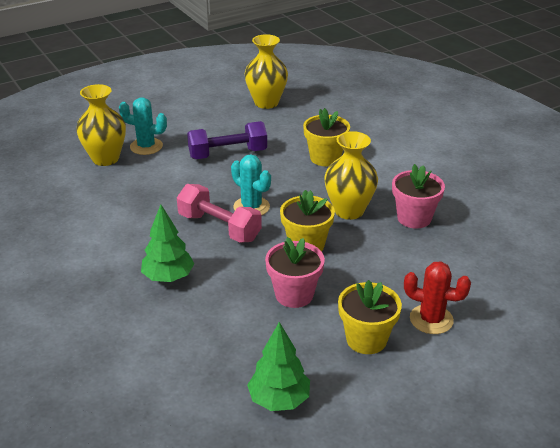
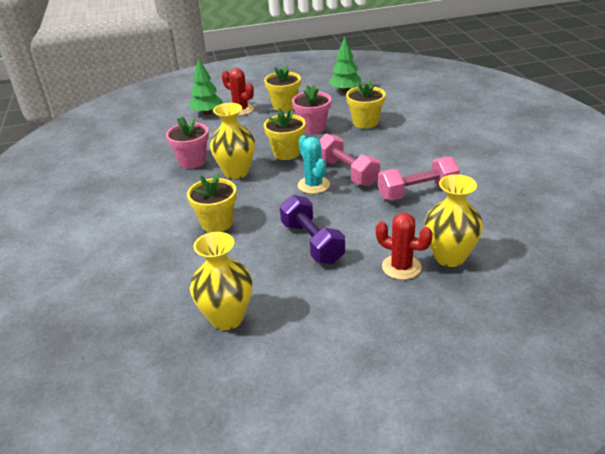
camera: 160 degrees left, 0 degrees up
turquoise cactus [119,97,167,155] -> red cactus [376,213,433,280]
green tree [141,204,194,282] -> green tree moved to [189,57,223,115]
purple dumbbell [187,121,267,159] -> purple dumbbell turned 60 degrees clockwise [280,195,345,264]
none -> yellow flower pot [346,79,385,129]
none -> pink dumbbell [378,157,460,201]

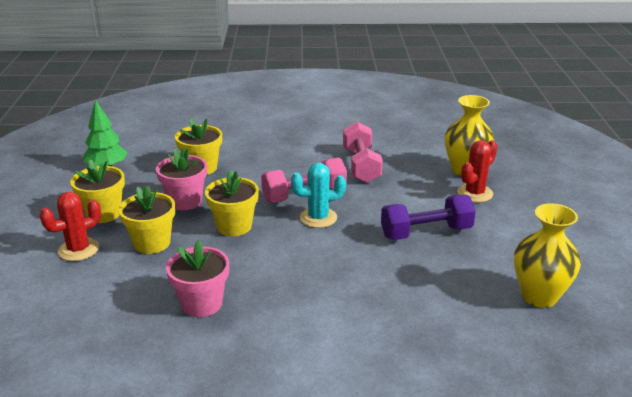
camera: 80 degrees left, 5 degrees down
yellow flower pot [187,173,237,233] -> yellow flower pot moved to [118,186,175,254]
green tree [189,57,223,115] -> none
yellow vase [210,103,255,179] -> none

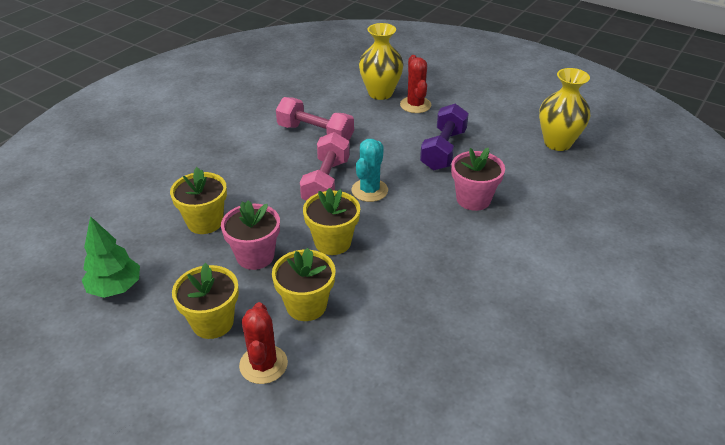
camera: 55 degrees left, 10 degrees up
pink flower pot [166,240,229,317] -> pink flower pot moved to [451,148,505,211]

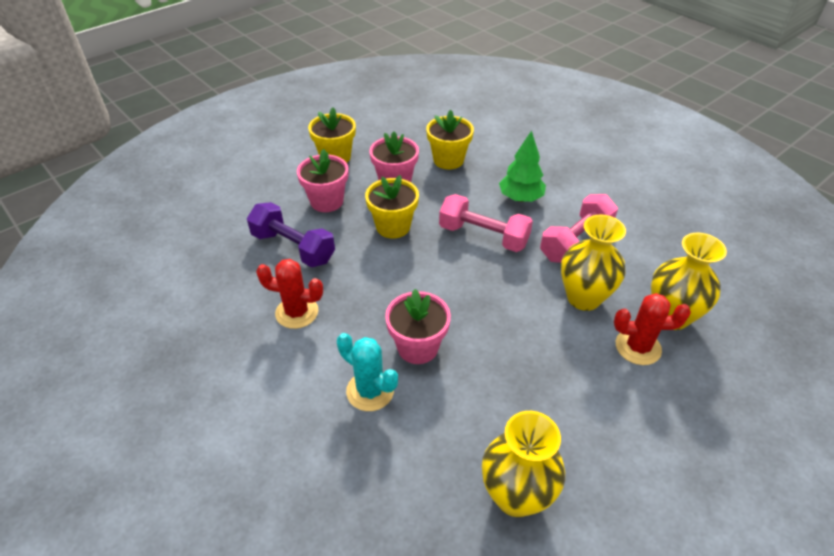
camera: 105 degrees right, 5 degrees up
green tree [82,216,140,298] -> green tree moved to [499,130,546,202]
red cactus [239,302,288,384] -> red cactus moved to [256,259,323,329]
yellow flower pot [272,248,336,321] -> pink flower pot [297,149,348,212]
turquoise cactus [352,139,388,202] -> turquoise cactus moved to [337,333,398,411]
purple dumbbell [420,104,469,170] -> purple dumbbell moved to [247,202,335,267]
none -> yellow vase [561,215,626,311]

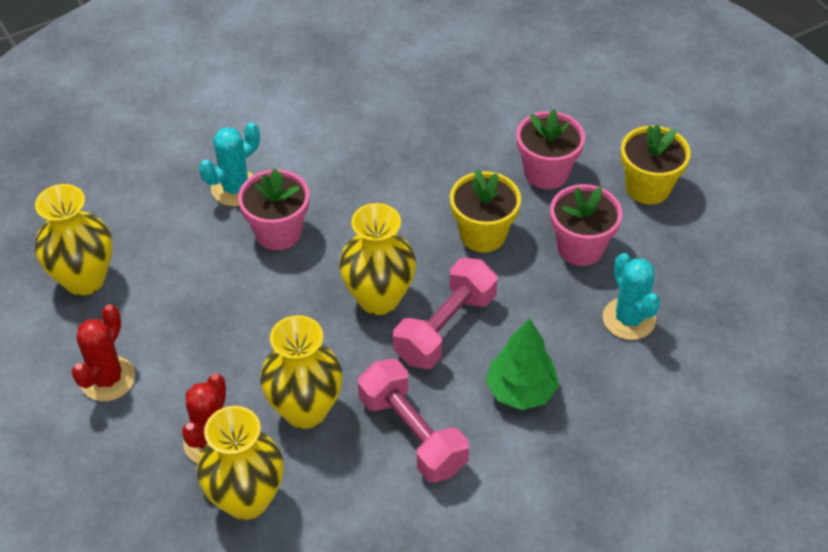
camera: 100 degrees right, 5 degrees up
purple dumbbell [247,202,335,267] -> none
red cactus [256,259,323,329] -> red cactus moved to [71,304,135,401]
yellow flower pot [426,109,474,169] -> turquoise cactus [603,253,660,340]
none -> yellow vase [339,203,416,315]

